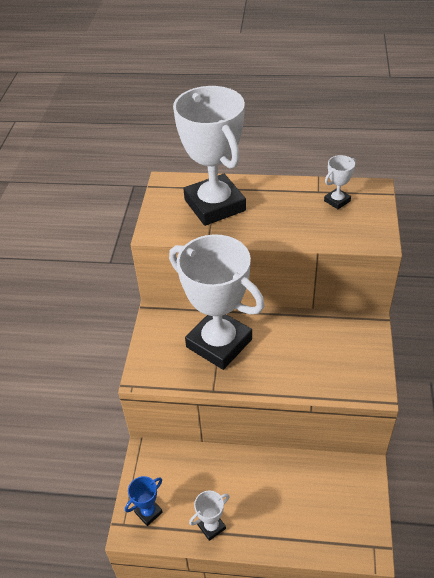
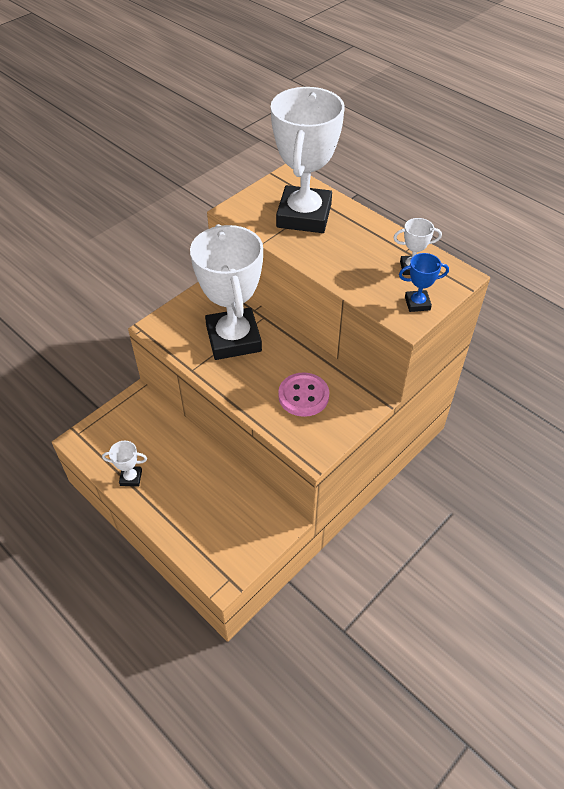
camera: 35 degrees right, 5 degrees up
blue trophy [125,476,163,526] -> blue trophy moved to [399,253,449,312]
none -> pink button [278,373,329,417]

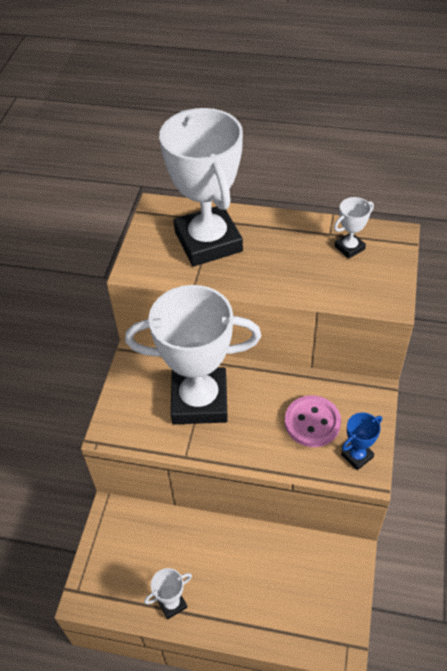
camera: 30 degrees left, 0 degrees up
white trophy [190,224,263,360] -> white trophy turned 45 degrees counterclockwise [125,285,261,424]
blue trophy [399,253,449,312] -> blue trophy moved to [341,412,382,470]

